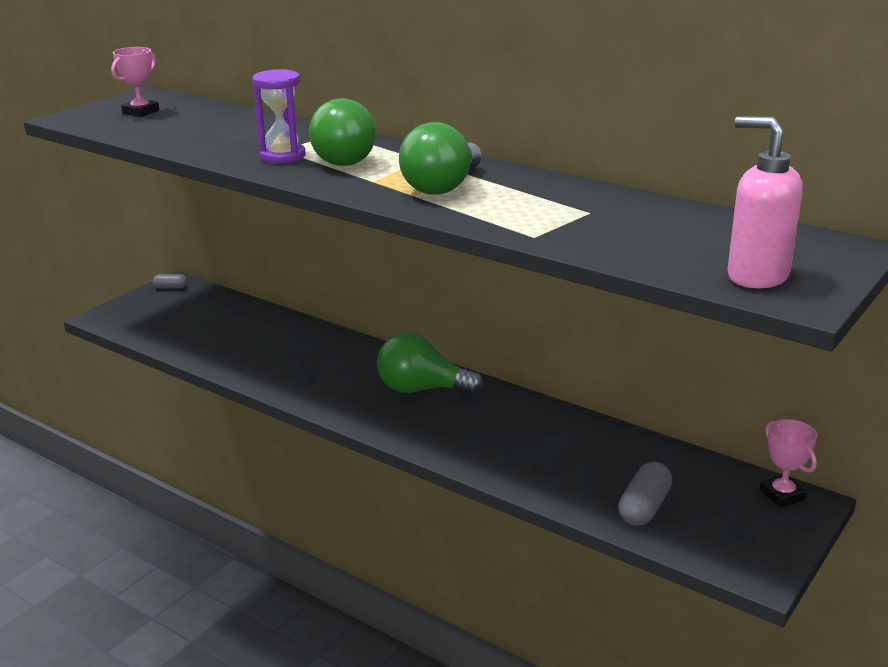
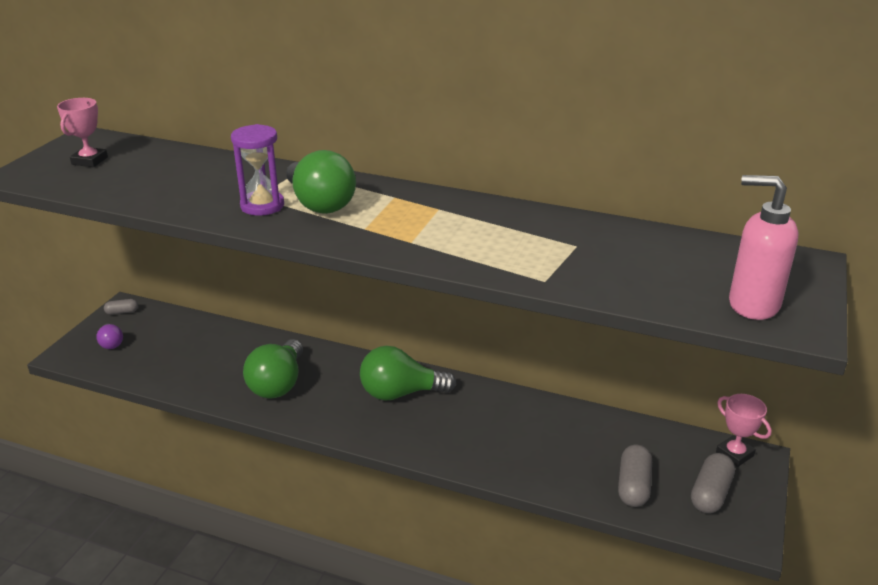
camera: 15 degrees left, 5 degrees up
green light bulb [399,122,482,195] -> green light bulb moved to [243,339,303,399]
none -> purple light bulb [96,324,123,349]
none -> grey capsule [691,453,735,513]

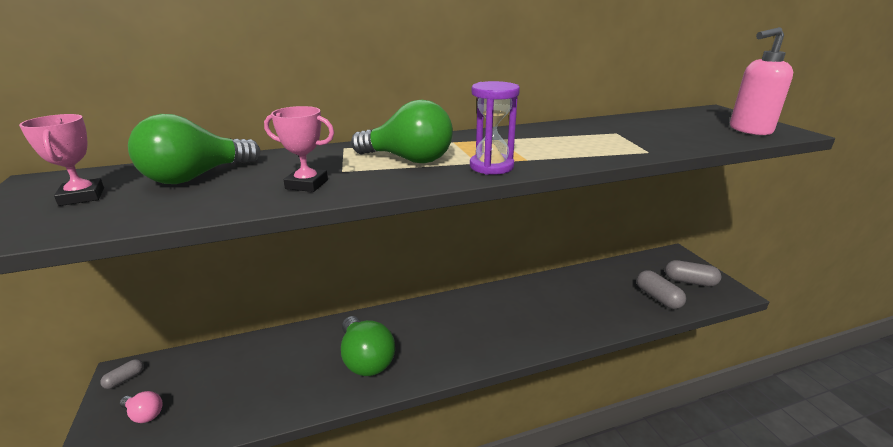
camera: 40 degrees left, 5 degrees down
purple light bulb [96,324,123,349] -> pink light bulb [120,391,163,423]
purple hourglass [231,124,284,216] -> purple hourglass moved to [470,81,520,175]
green light bulb [360,346,456,401] -> green light bulb moved to [128,114,260,184]
grey capsule [691,453,735,513] -> grey capsule turned 60 degrees counterclockwise [665,260,721,287]
pink trophy [716,394,772,467] -> pink trophy moved to [264,106,334,192]

